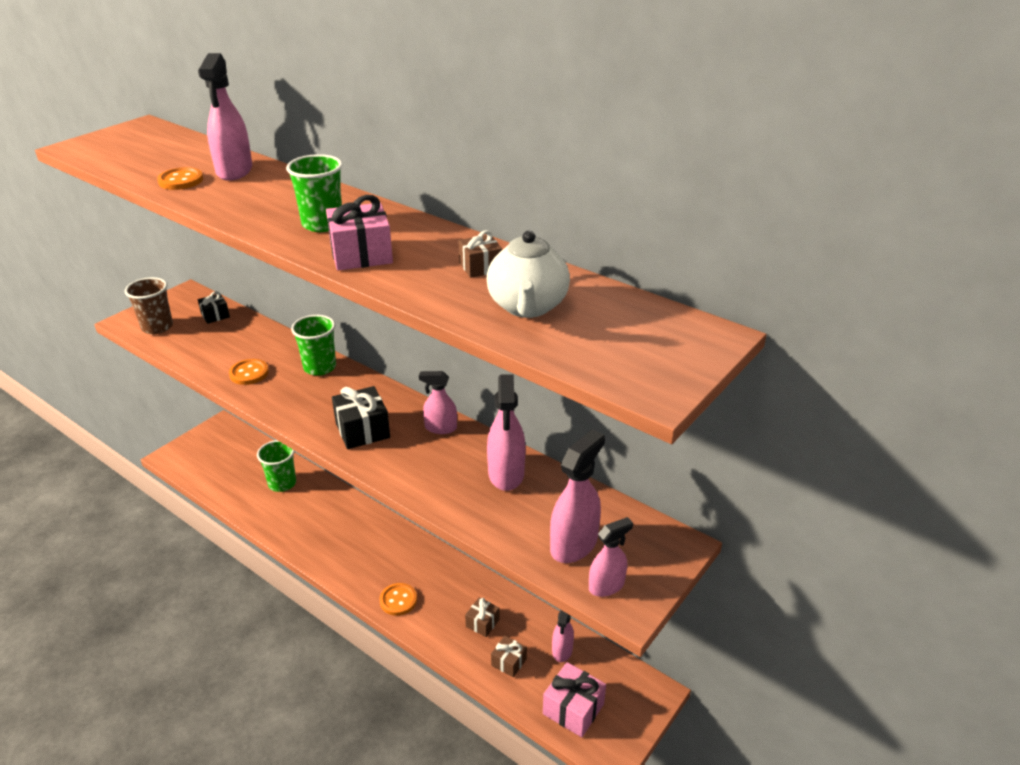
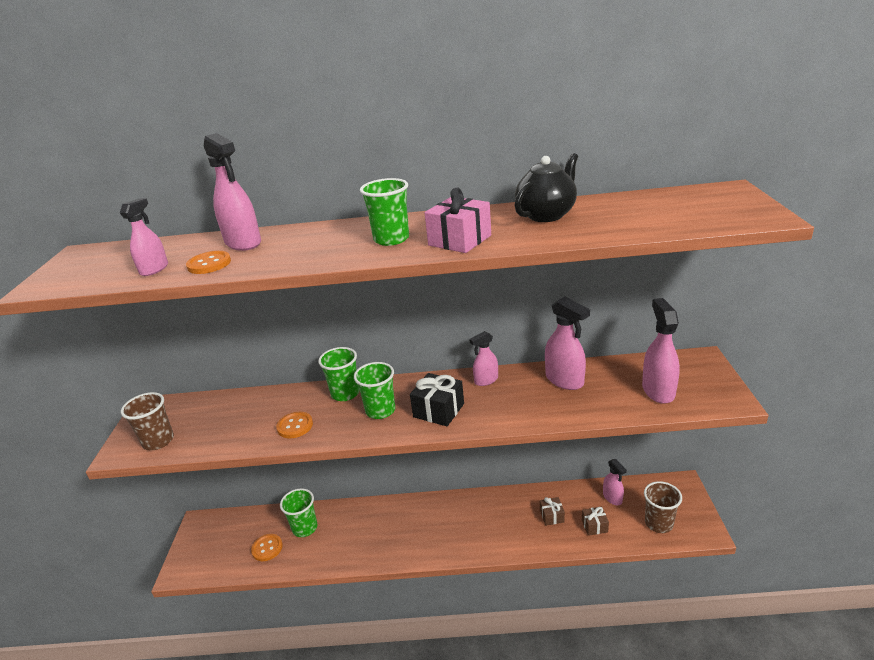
camera: 35 degrees left, 5 degrees down
black gift [198,291,230,324] -> none
orange button [380,583,417,616] -> orange button moved to [251,534,283,561]
brown gift [458,230,502,278] -> black teapot [514,153,578,222]
white teapot [487,231,570,318] -> none
pink gift [543,662,606,737] -> brown cup [644,481,682,533]
pink spray bottle [589,517,633,597] -> pink spray bottle moved to [120,198,168,276]
none -> green cup [354,362,395,419]

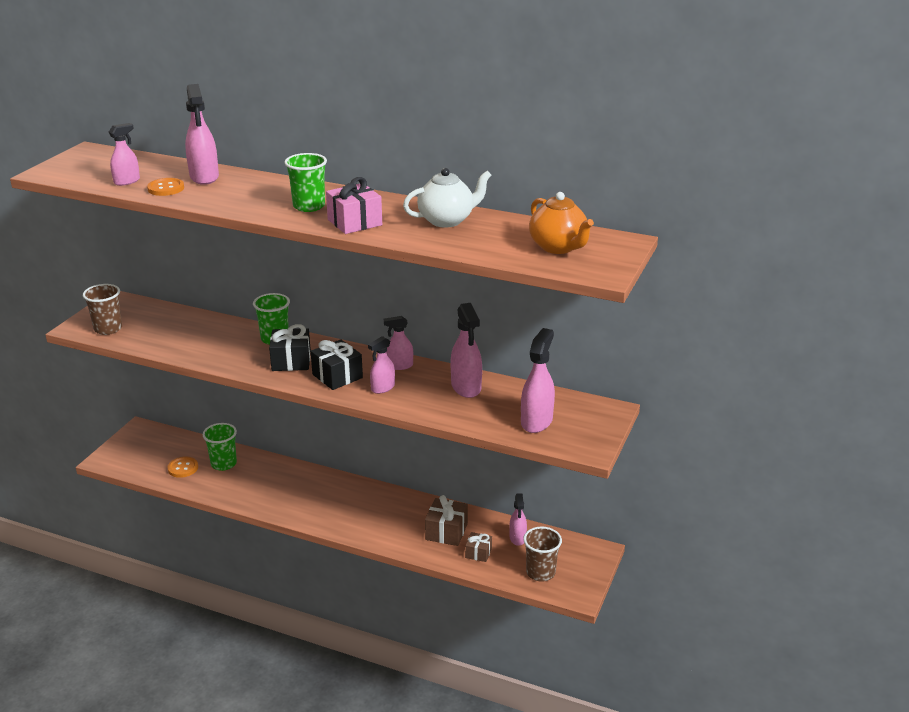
camera: 20 degrees right, 0 degrees up
orange button [276,412,313,438] -> none
green cup [354,362,395,419] -> black gift [269,324,311,371]
black teapot [514,153,578,222] -> white teapot [403,168,491,228]
brown gift [540,497,565,526] -> brown gift [425,495,468,546], size x1.65
none -> pink spray bottle [368,336,395,394]
none -> orange teapot [529,192,594,254]

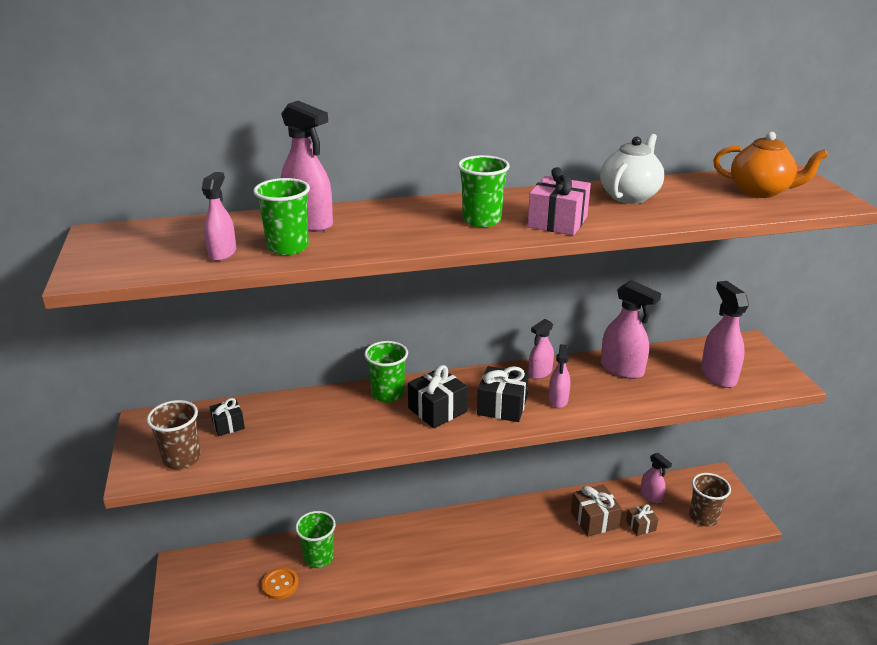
camera: 35 degrees left, 0 degrees up
orange button [147,178,184,196] -> green cup [253,178,310,255]
none -> black gift [210,398,245,436]

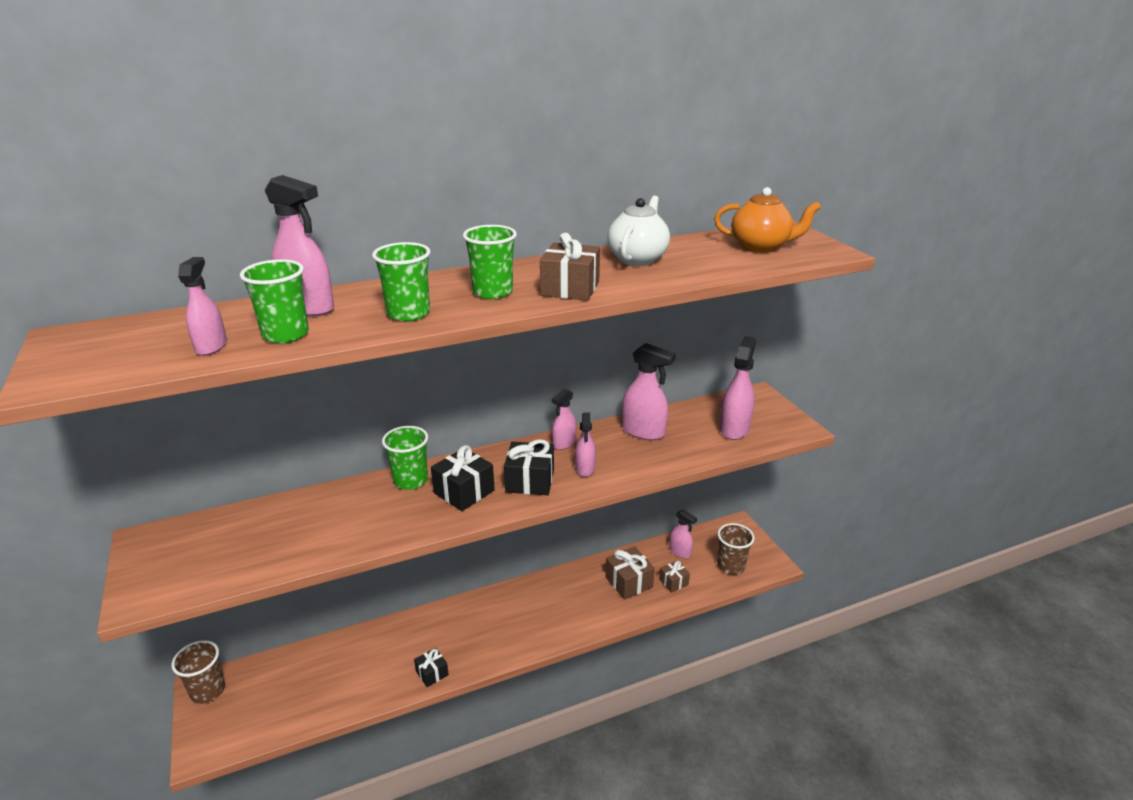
camera: 10 degrees left, 0 degrees up
brown cup [147,400,201,469] -> brown cup moved to [171,640,225,704]
black gift [210,398,245,436] -> black gift moved to [414,648,449,687]
orange button [262,568,299,599] -> none
green cup [295,511,336,568] -> green cup moved to [372,242,431,321]
pink gift [527,167,591,235] -> brown gift [540,233,600,301]
pink spray bottle [701,281,749,388] -> pink spray bottle turned 45 degrees clockwise [720,336,756,440]

